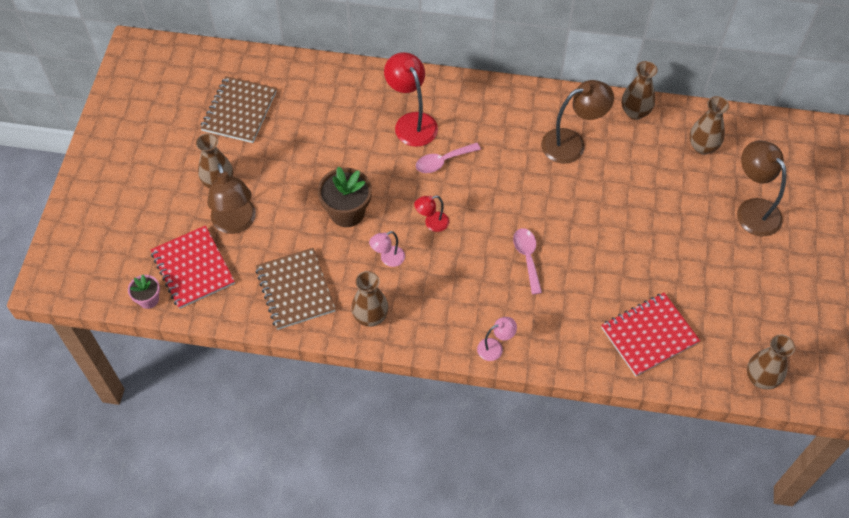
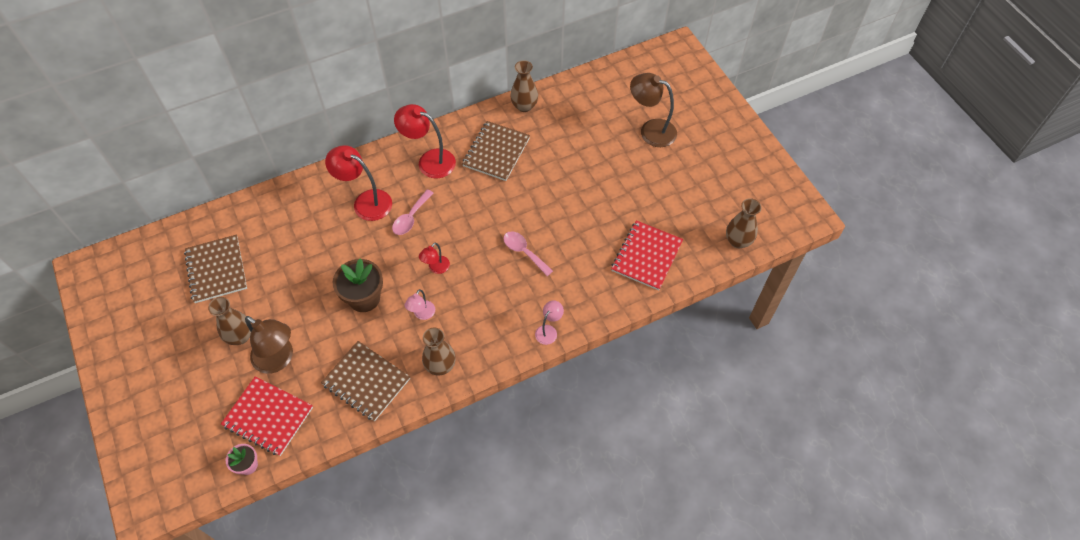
camera: 35 degrees left, 0 degrees up
brown lamp [541,80,614,164] -> brown notebook [462,121,530,181]
brown vase [690,96,729,155] -> none
none -> red lamp [394,104,456,178]

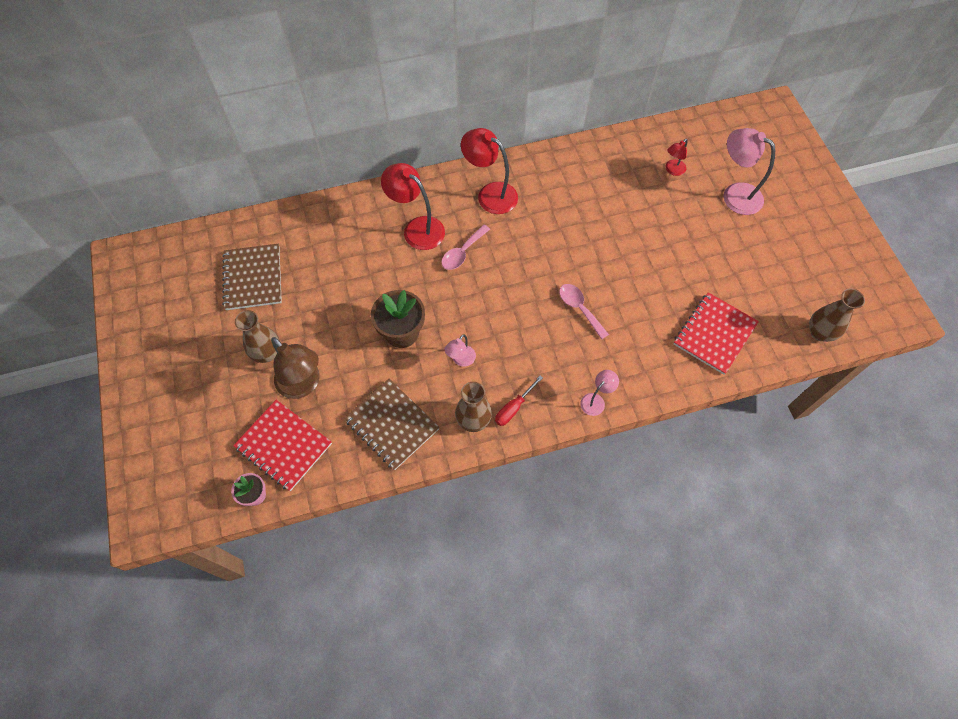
camera: 10 degrees right, 5 degrees up
red lamp [419,243,450,274] -> red lamp moved to [666,139,688,176]
brown notebook [462,121,530,181] -> none
brown vase [510,60,538,112] -> none
brown lamp [630,73,677,147] -> pink lamp [724,128,775,215]
none -> red screwdriver [495,376,543,426]

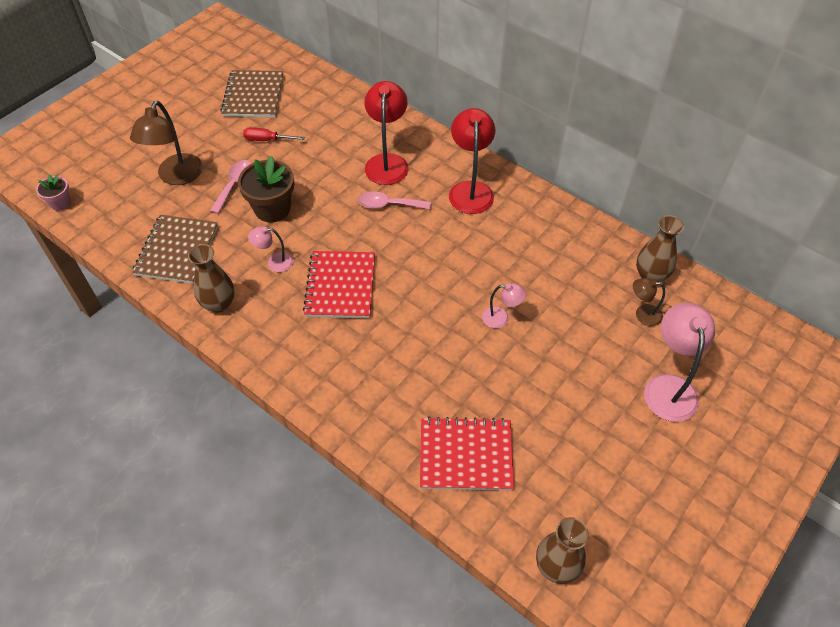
camera: 55 degrees right, 10 degrees down
brown notebook [222,244,282,310] -> brown notebook turned 45 degrees counterclockwise [220,70,283,117]
red notebook [233,400,332,491] -> red notebook moved to [303,251,375,318]
brown vase [235,310,280,363] -> brown vase moved to [636,215,684,282]
red screwdriver [495,376,543,426] -> red screwdriver moved to [243,127,305,141]
pink spoon [559,284,609,340] -> pink spoon moved to [210,160,252,214]
pink lamp [580,370,619,416] -> pink lamp moved to [482,283,526,328]
red lamp [666,139,688,176] -> brown lamp [633,278,665,326]

